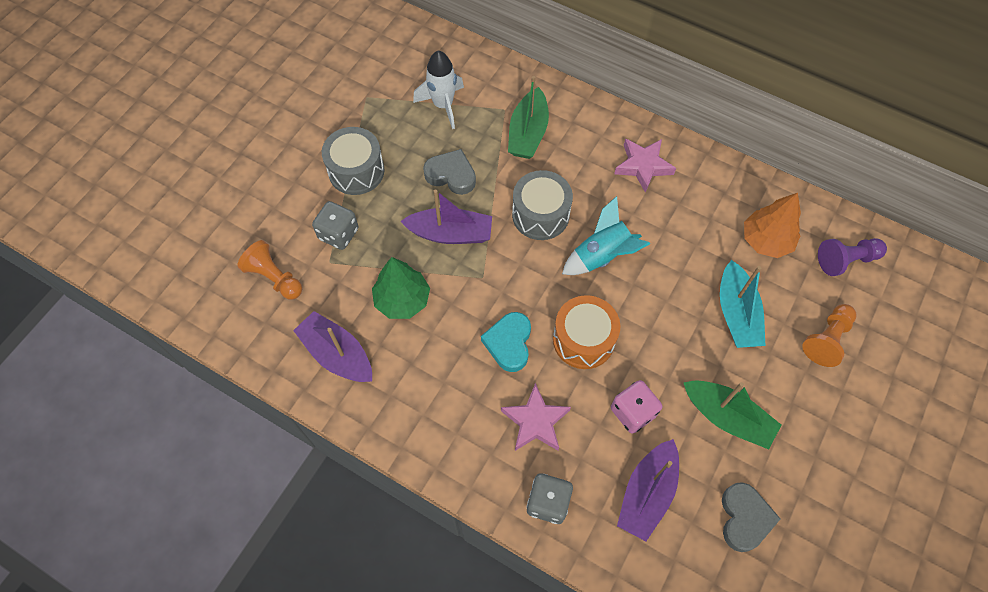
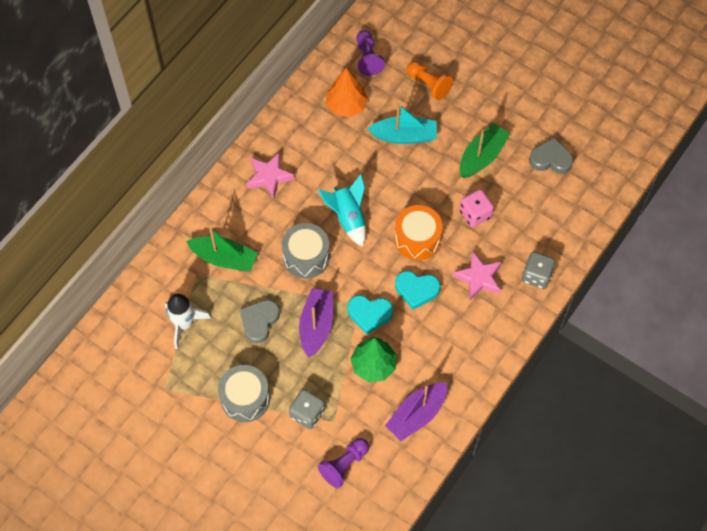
camera: 85 degrees left, 0 degrees up
orange pawn [237,240,302,300] -> purple pawn [318,438,369,488]
purple boat [617,439,679,541] -> none
none -> turquoise heart [348,295,393,335]

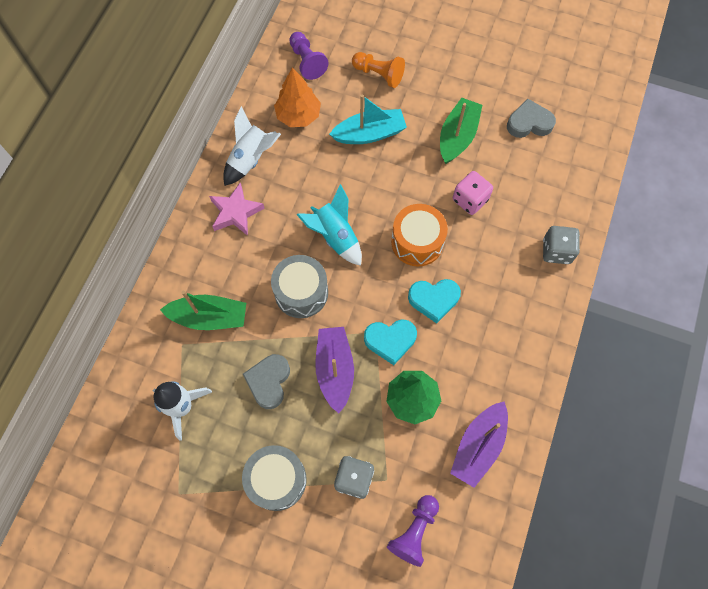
camera: 15 degrees left, 5 degrees up
pink star [453,252,502,300] -> none
none -> white rocket [223,106,281,186]

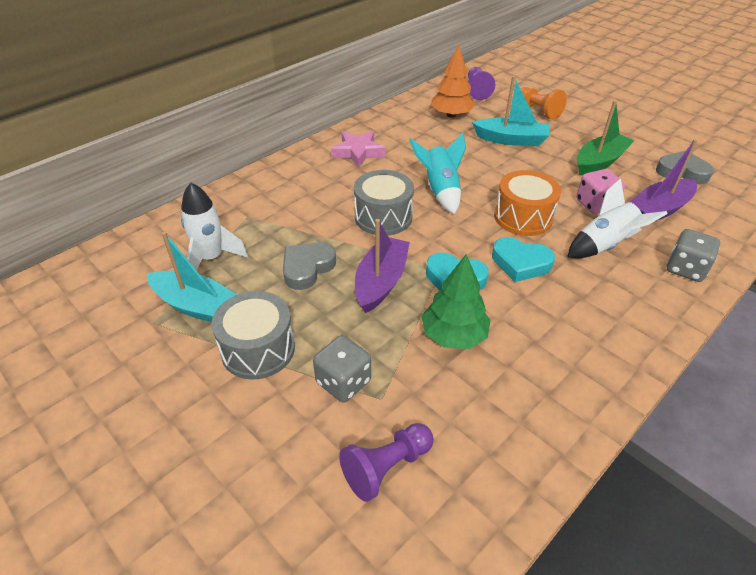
camera: 25 degrees right, 25 degrees down
green boat [160,291,246,330] -> none
white rocket [223,106,281,186] -> white rocket moved to [567,178,668,258]
purple boat [450,401,508,488] -> purple boat moved to [629,139,697,221]
none -> turquoise boat [147,231,237,322]

